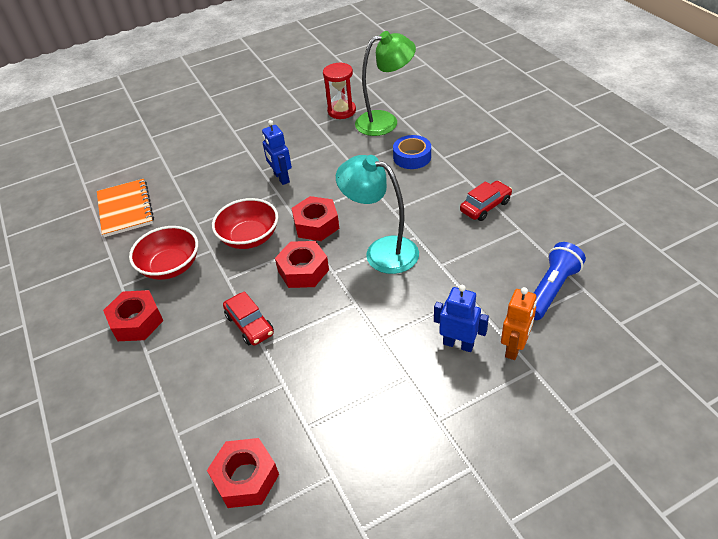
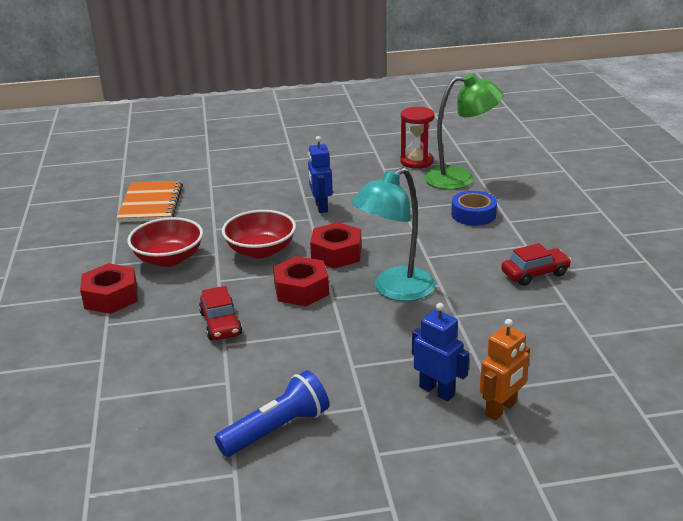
camera: 15 degrees right, 15 degrees down
red nut [207,438,279,508] -> none
turquoise lamp [336,155,419,274] -> turquoise lamp turned 90 degrees counterclockwise [351,167,435,301]
blue flashlight [534,242,586,320] -> blue flashlight moved to [215,370,329,457]

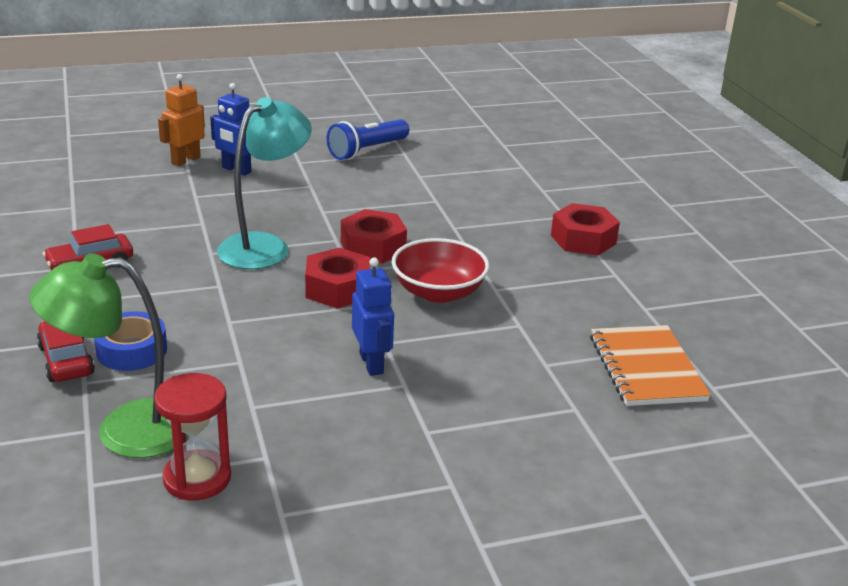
camera: 170 degrees right, 0 degrees up
red bowl [127,217,203,267] -> none
red car [199,286,242,340] -> red car moved to [37,321,95,382]

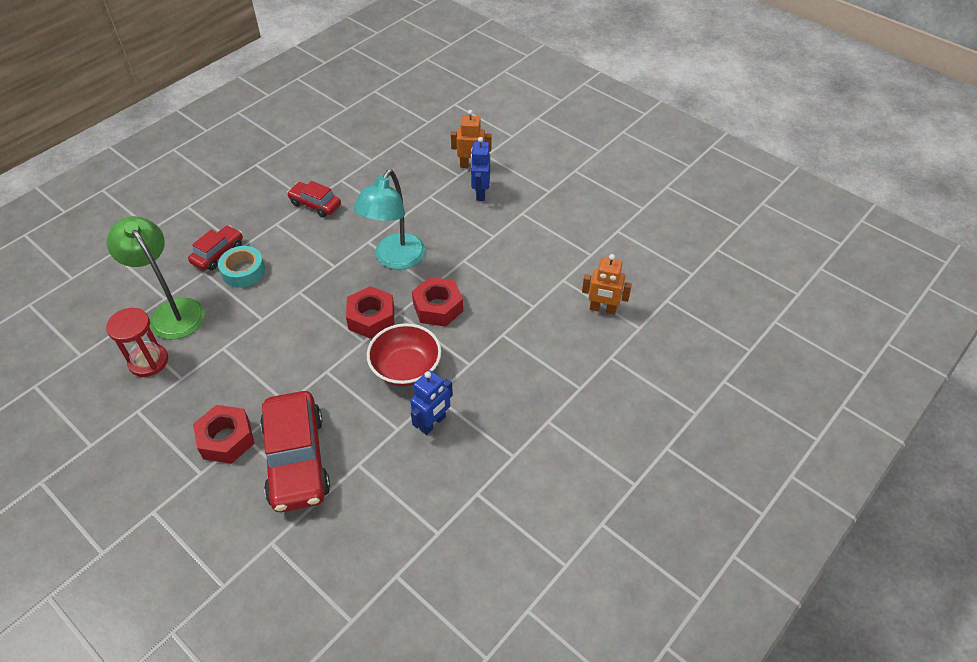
camera: 60 degrees right, 20 degrees up
blue tape [94,311,167,371] -> turquoise tape [218,246,265,288]
turquoise lamp [217,97,312,269] -> turquoise lamp turned 105 degrees clockwise [353,170,426,269]
blue flashlight [327,119,409,160] -> none
blue robot [352,258,394,376] -> blue robot moved to [410,370,453,435]
red nut [551,203,620,256] -> red nut moved to [193,405,255,464]
orange notebook [590,325,711,406] -> none
none -> red car [260,391,330,512]
none -> orange robot [582,254,632,315]

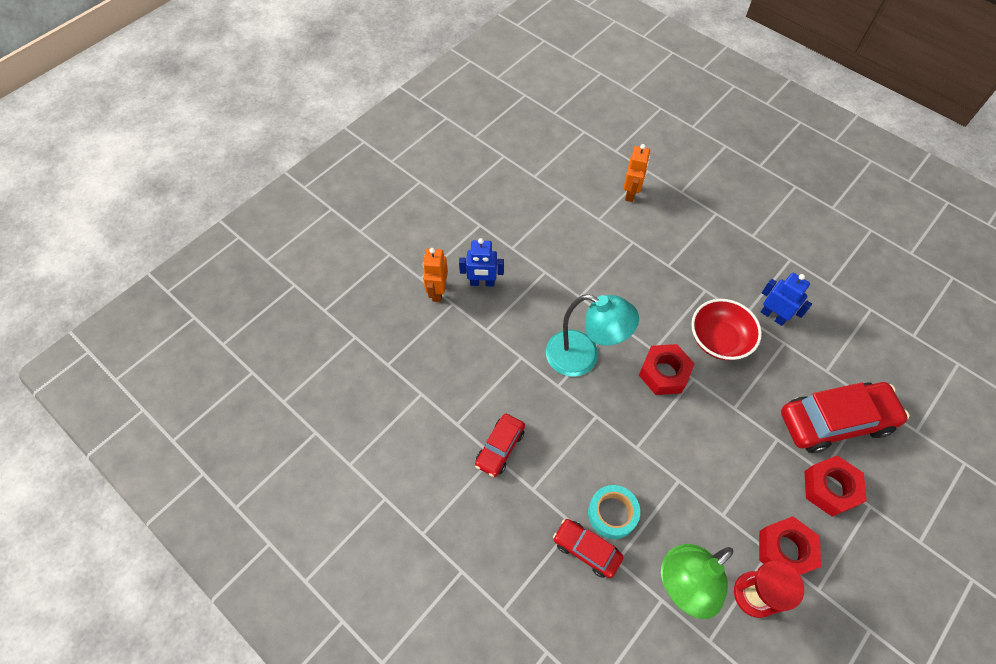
camera: 90 degrees left, 10 degrees up
red nut [412,277,463,327] -> red nut moved to [759,516,821,575]

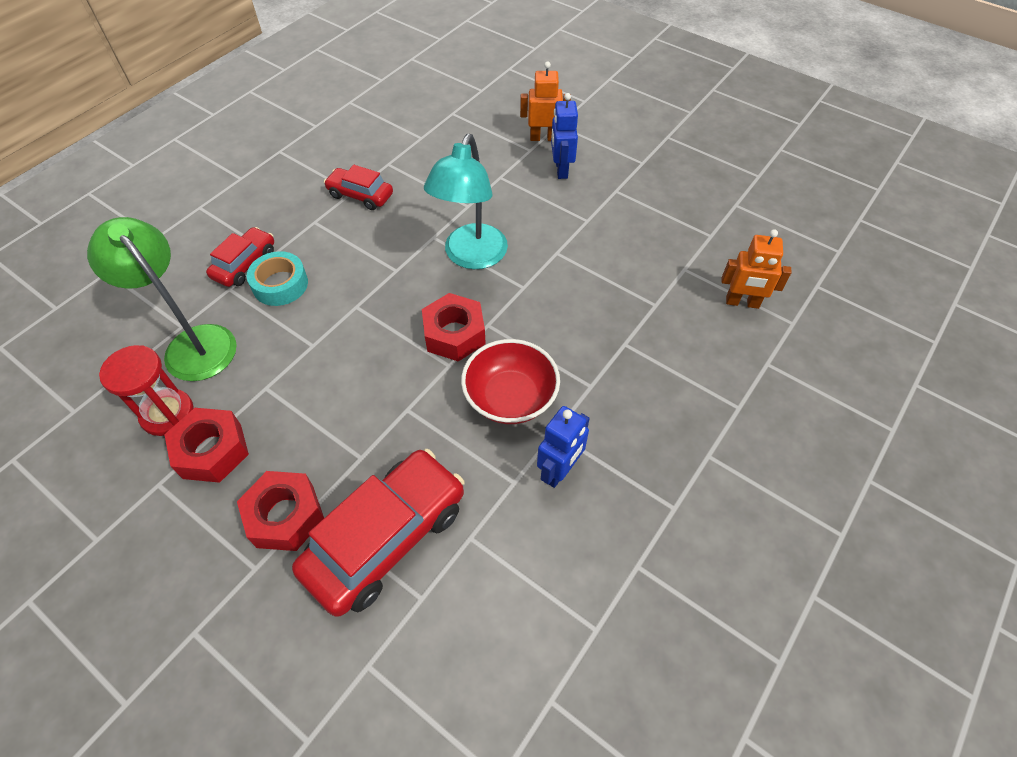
camera: 85 degrees right, 5 degrees down
red car [781,382,910,453] -> red car turned 120 degrees counterclockwise [292,449,465,617]

